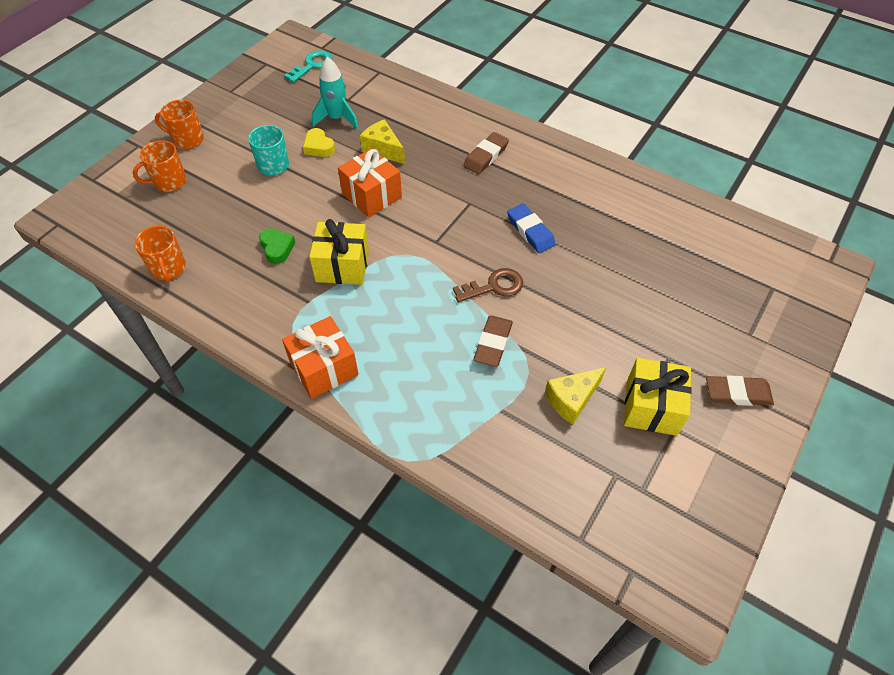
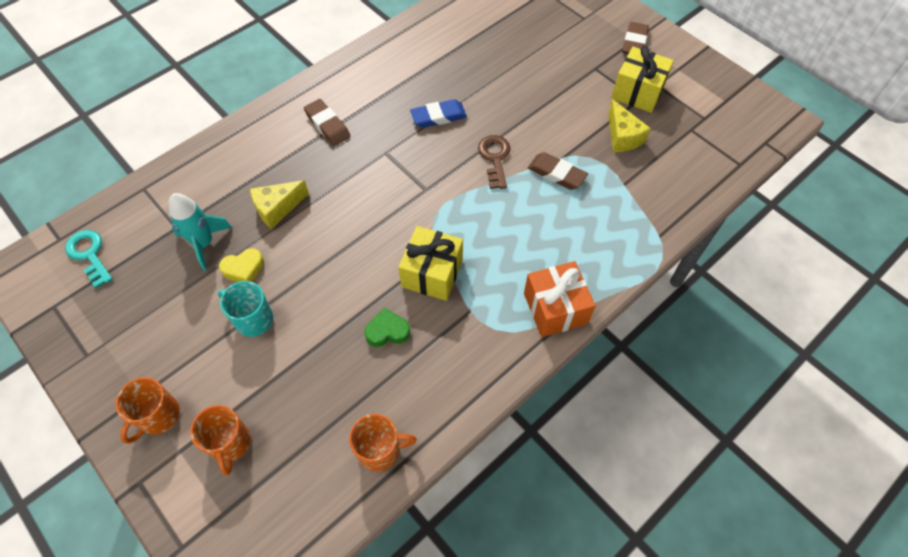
camera: 75 degrees left, 5 degrees up
orange gift [338,148,402,218] -> none

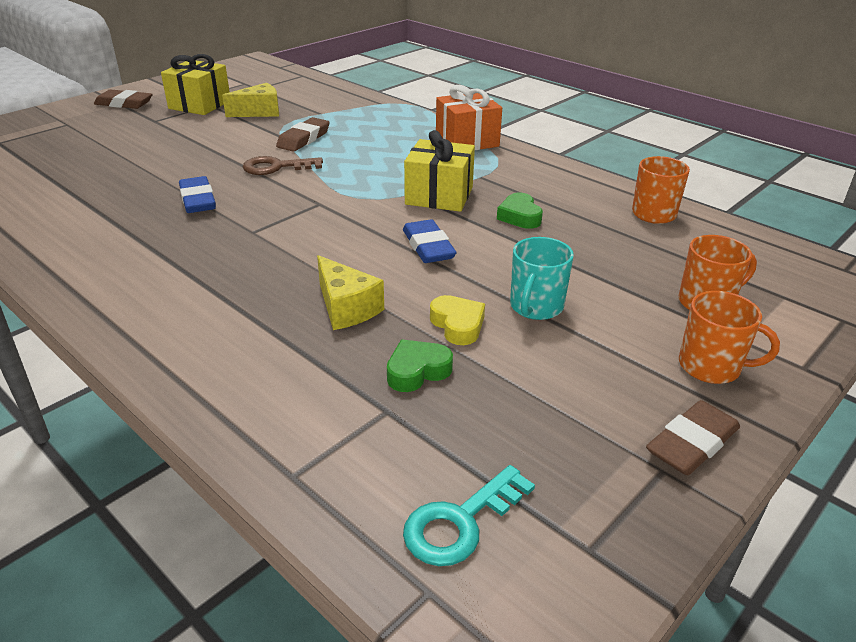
camera: 95 degrees left, 25 degrees down
turquoise rocket [169,193,232,271] -> green heart [387,339,453,392]
brown eraser [304,99,351,146] -> brown eraser moved to [646,400,740,475]
none -> blue eraser [403,219,457,263]

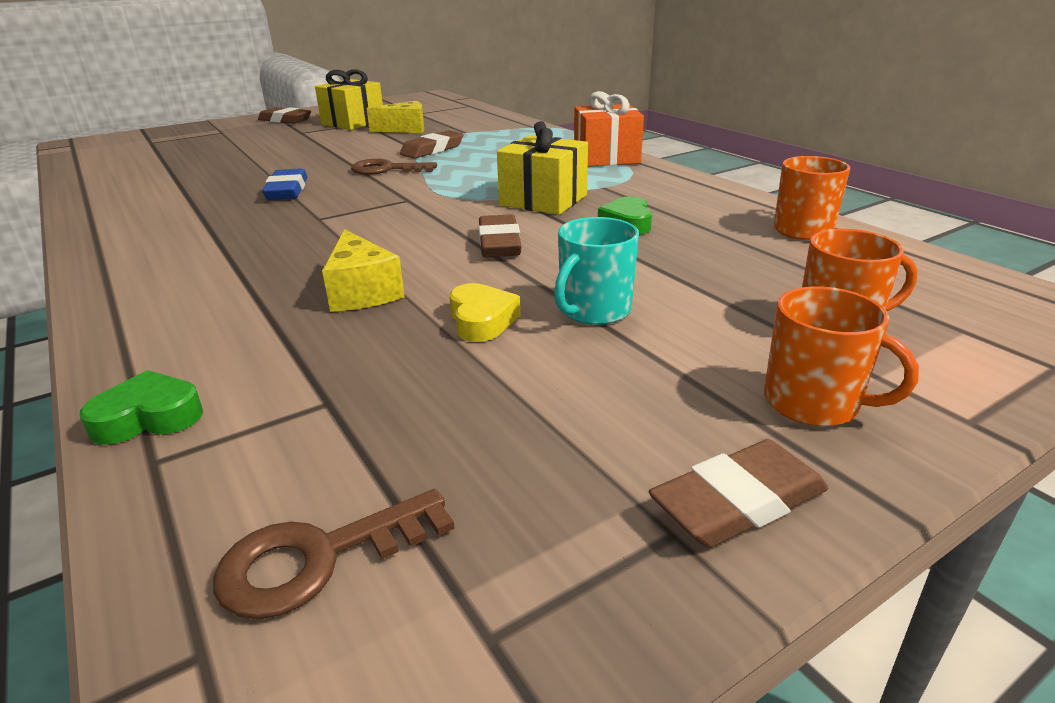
camera: 15 degrees right, 5 degrees down
green heart [387,339,453,392] -> green heart moved to [80,370,203,445]
blue eraser [403,219,457,263] -> brown eraser [479,214,522,257]
turquoise key [403,465,535,566] -> brown key [213,489,455,619]

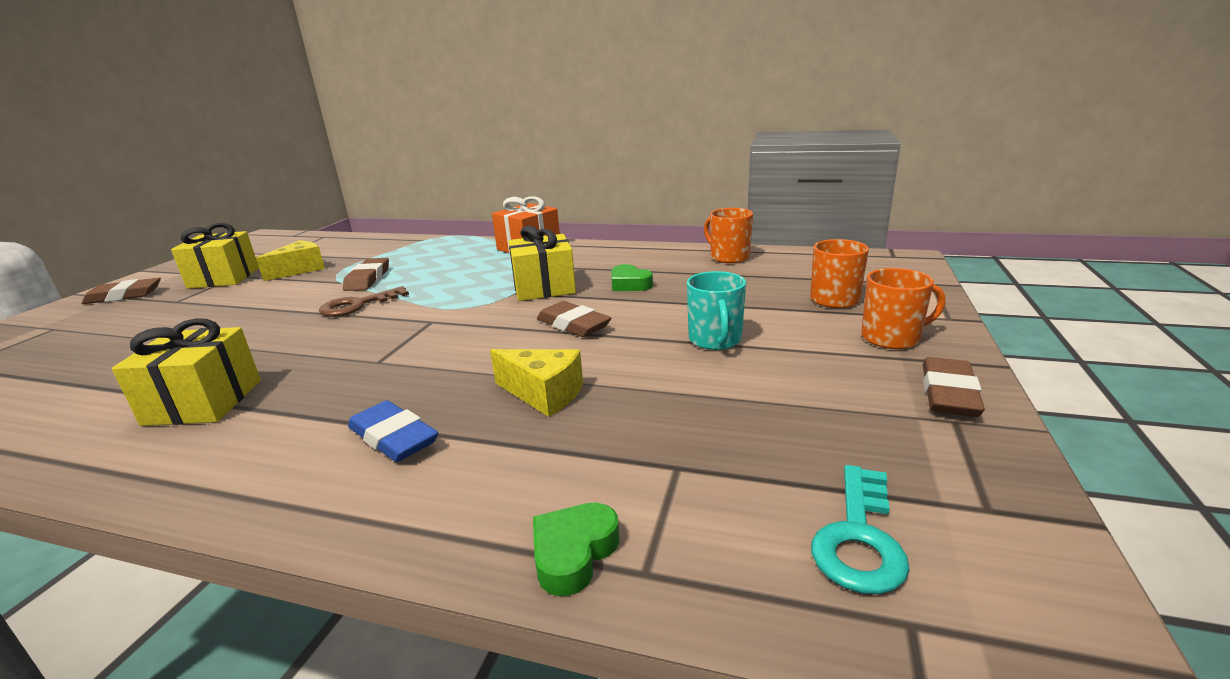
camera: 40 degrees left, 5 degrees down
brown key [213,489,455,619] -> turquoise key [811,465,910,594]
blue eraser [262,168,307,200] -> blue eraser moved to [348,400,438,462]
yellow heart [449,283,521,342] -> none
none -> yellow gift [112,318,261,426]

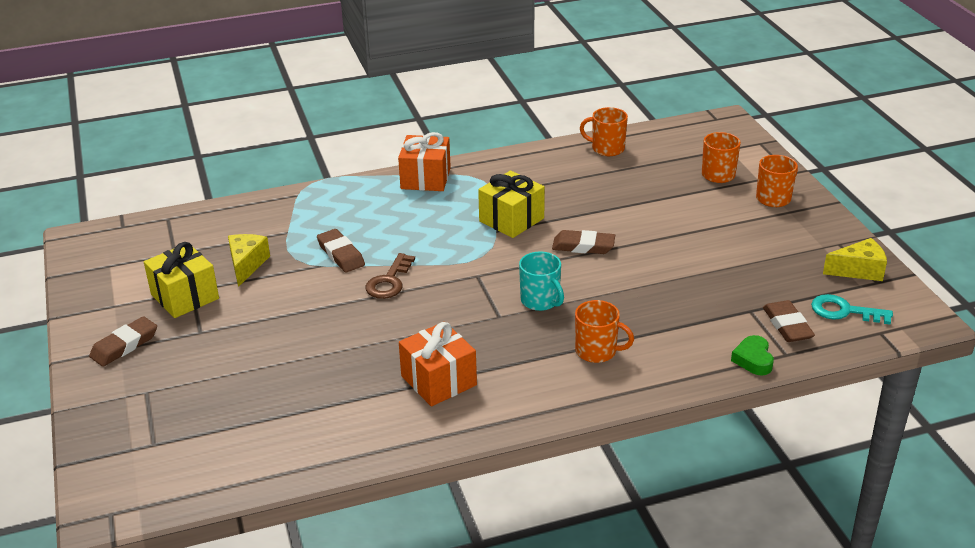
camera: 35 degrees left, 10 degrees up
yellow gift [112,318,261,426] -> orange gift [399,322,477,407]
blue eraser [348,400,438,462] -> orange mug [575,300,634,363]
yellow cheese [490,349,583,417] -> yellow cheese moved to [823,238,887,281]
green heart [612,264,653,291] -> none
turquoise mug [687,271,746,350] -> turquoise mug moved to [519,251,564,311]
turquoise key [811,465,910,594] -> turquoise key turned 120 degrees clockwise [811,294,893,325]
brown eraser [922,357,985,417] -> brown eraser moved to [763,300,815,342]

